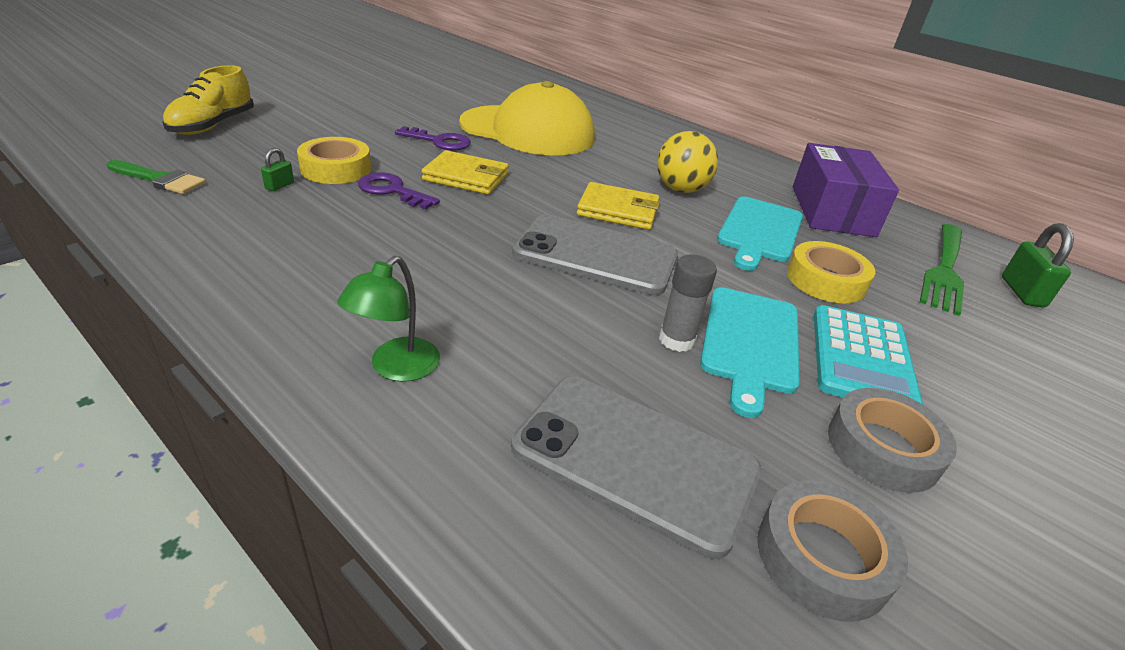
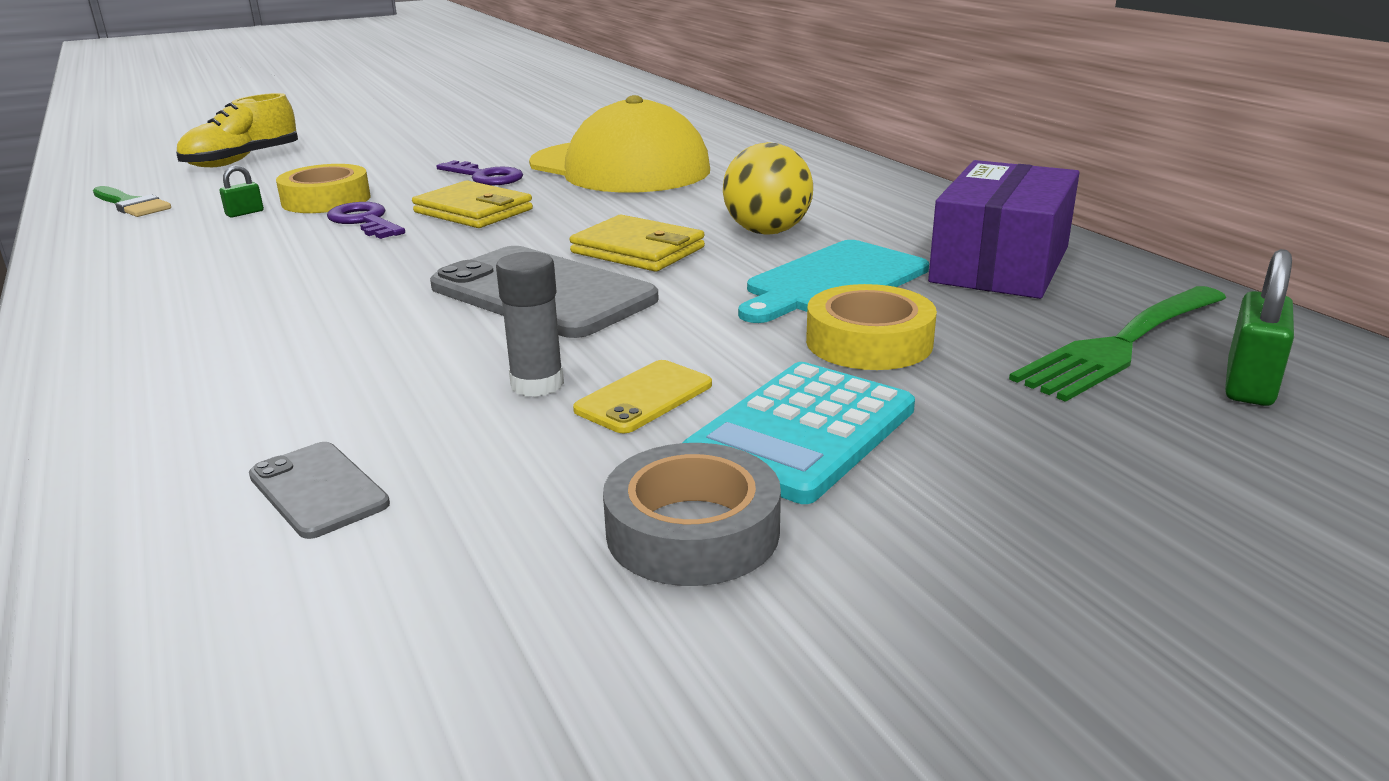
camera: 25 degrees right, 10 degrees down
green lamp [337,256,440,382] -> none
grey phone [511,376,762,559] -> grey phone [249,442,390,539], size x0.49
turquoise cutting board [700,287,800,418] -> yellow phone [573,360,712,433]
grey tape [757,480,908,622] -> none

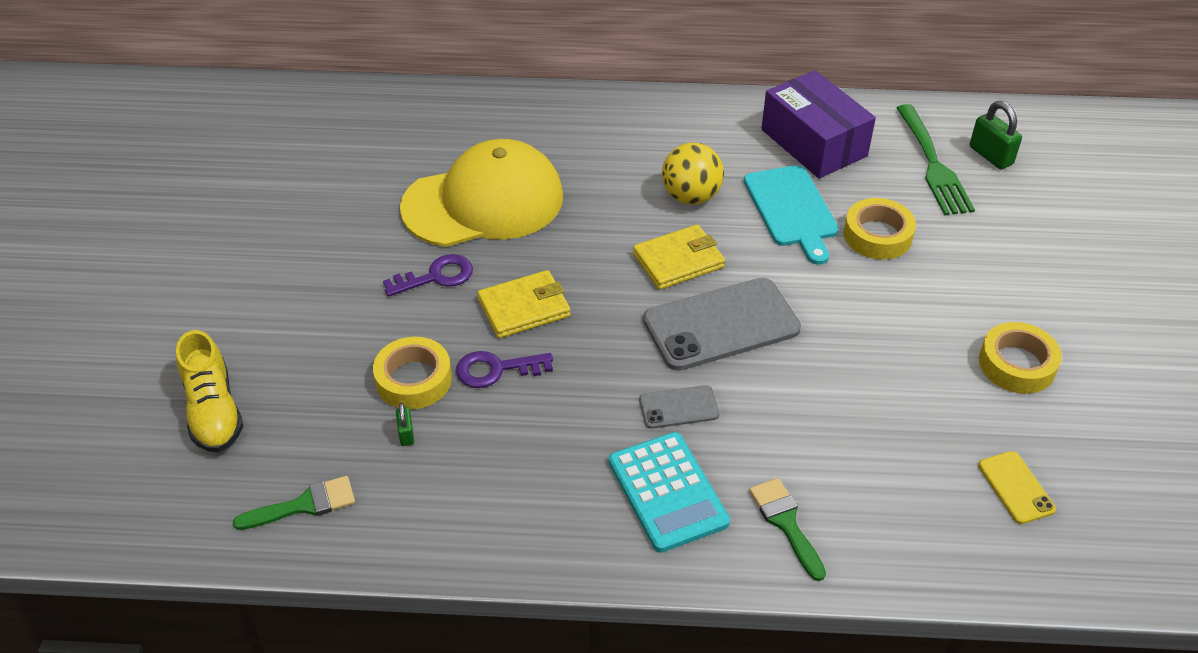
camera: 60 degrees left, 20 degrees up
grey phone [249,442,390,539] -> grey phone moved to [639,385,719,429]
grey glue stick [496,252,564,397] -> none
yellow phone [573,360,712,433] -> yellow phone moved to [978,451,1056,524]
grey tape [603,443,781,586] -> yellow tape [979,322,1062,394]
turquoise calculator [682,362,915,504] -> turquoise calculator moved to [609,432,730,553]
none -> green brush [749,478,826,581]

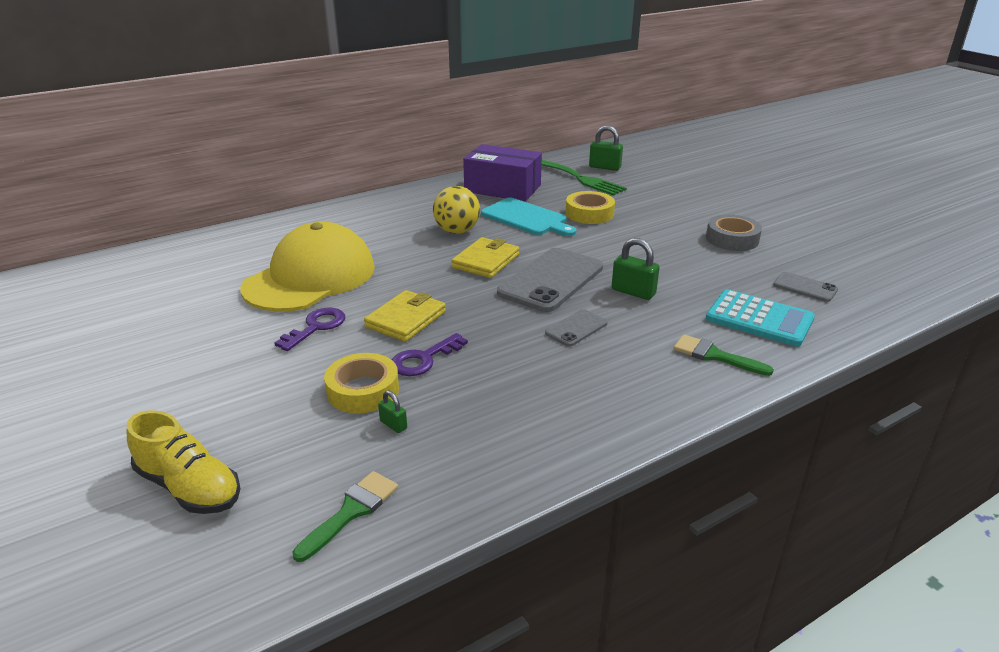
camera: 35 degrees left, 15 degrees down
turquoise calculator [609,432,730,553] -> turquoise calculator moved to [706,289,815,347]
yellow phone [978,451,1056,524] -> grey phone [773,272,838,302]
yellow tape [979,322,1062,394] -> grey tape [706,214,762,251]
none -> green padlock [612,238,660,300]

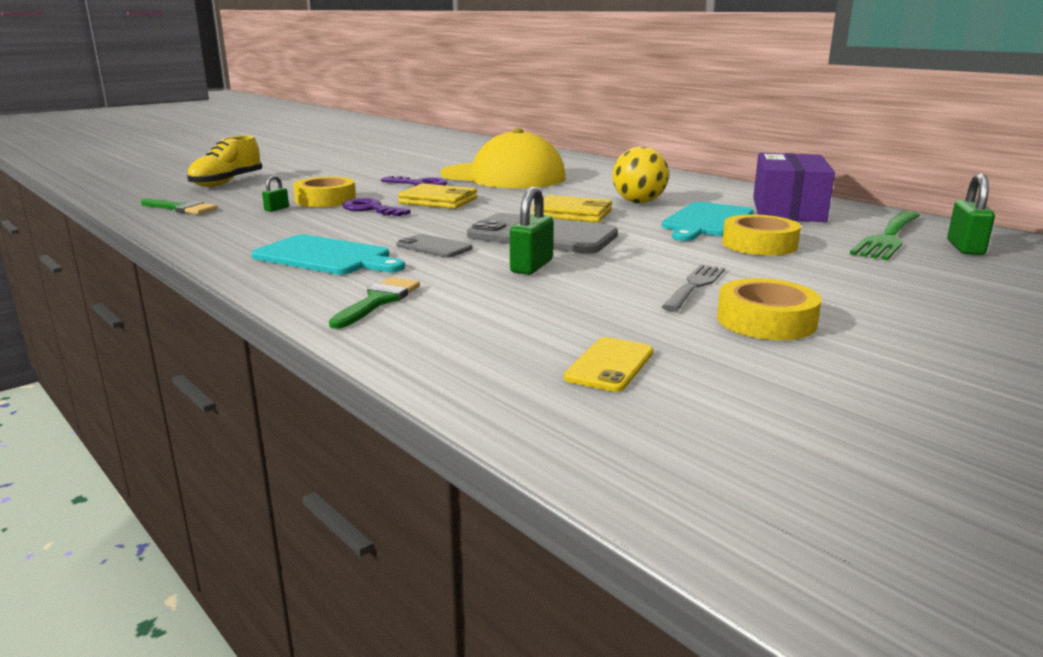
camera: 80 degrees right, 10 degrees down
grey tape [706,214,762,251] -> yellow tape [717,278,821,340]
turquoise calculator [706,289,815,347] -> none
grey phone [773,272,838,302] -> yellow phone [564,337,653,392]
none -> turquoise cutting board [251,234,405,275]
none -> grey fork [662,265,725,312]

